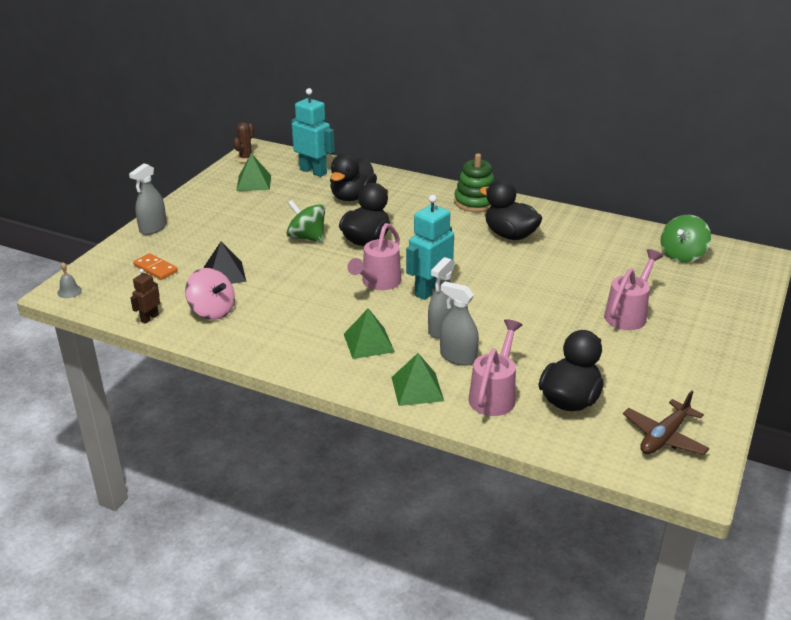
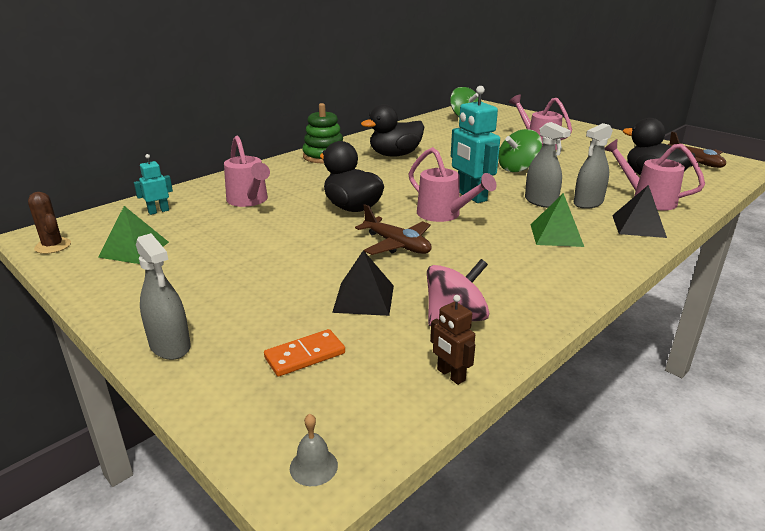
camera: 70 degrees left, 5 degrees down
green spinning top [287,200,325,242] -> green spinning top moved to [498,129,542,172]
turquoise robot [291,88,335,177] -> turquoise robot [134,154,173,215], size x0.52
black duck [330,154,377,201] -> pink watering can [224,136,270,207]
green pyramid [391,353,444,406] -> black pyramid [612,185,667,238]
none -> brown plane [355,204,432,255]

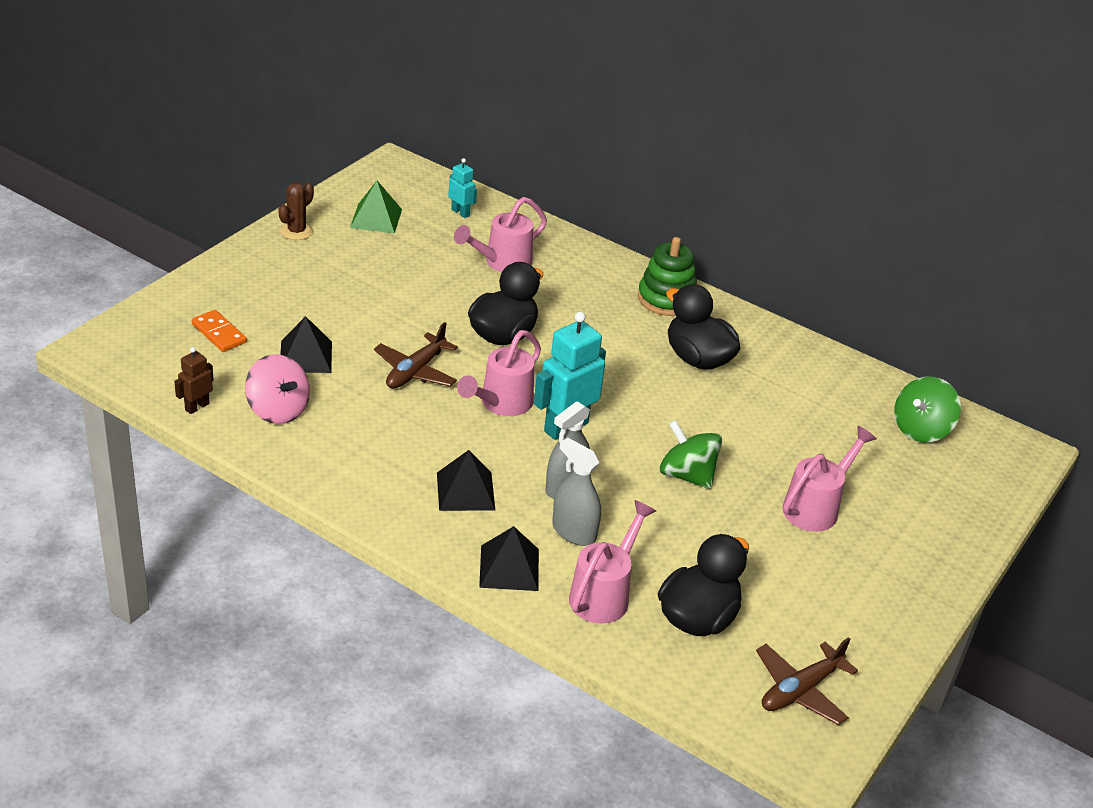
camera: 75 degrees right, 10 degrees up
brown cactus [28,192,71,254] -> brown cactus moved to [278,182,314,240]
grey spray bottle [136,233,191,360] -> none
grey bell [290,414,338,486] -> none
green pyramid [531,193,584,247] -> black pyramid [437,450,495,511]

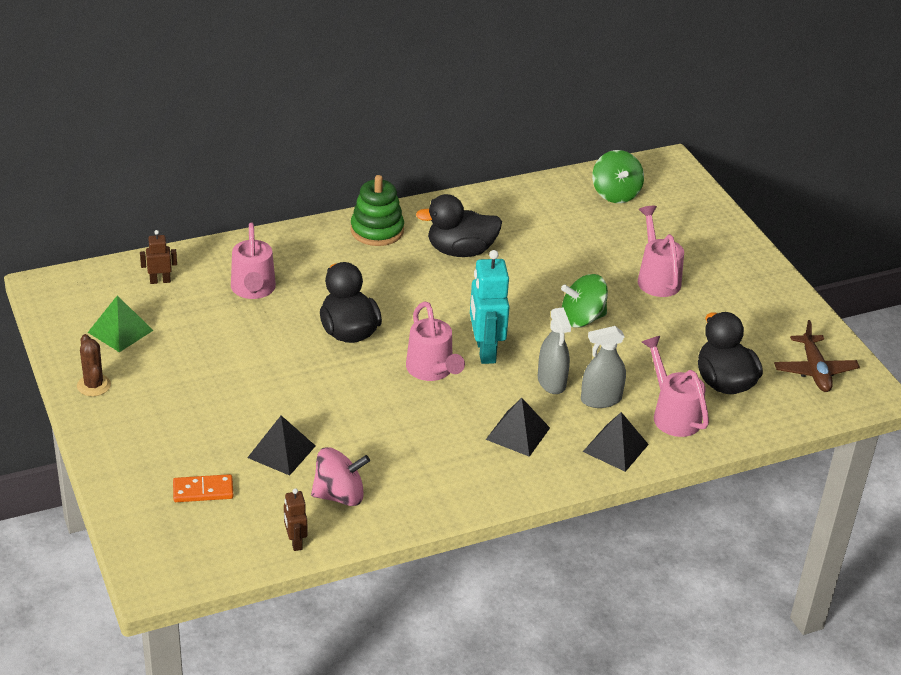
camera: 55 degrees left, 0 degrees up
brown plane [374,322,458,388] -> none
turquoise robot [448,158,477,218] -> brown robot [140,230,177,284]

